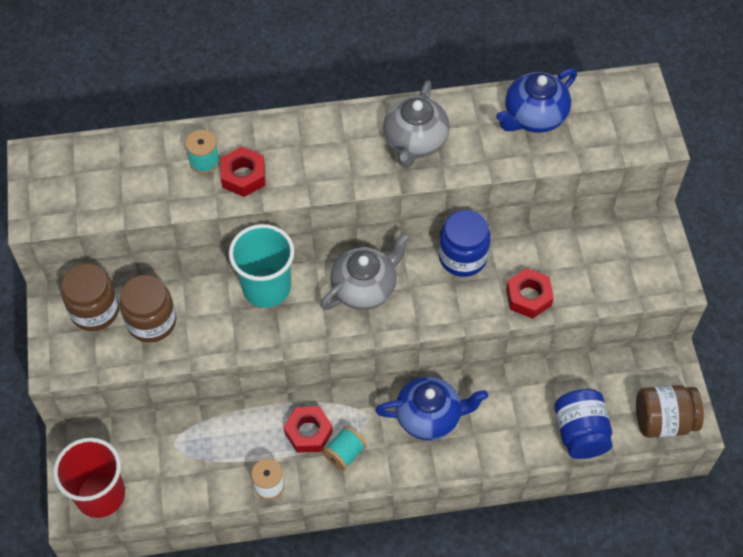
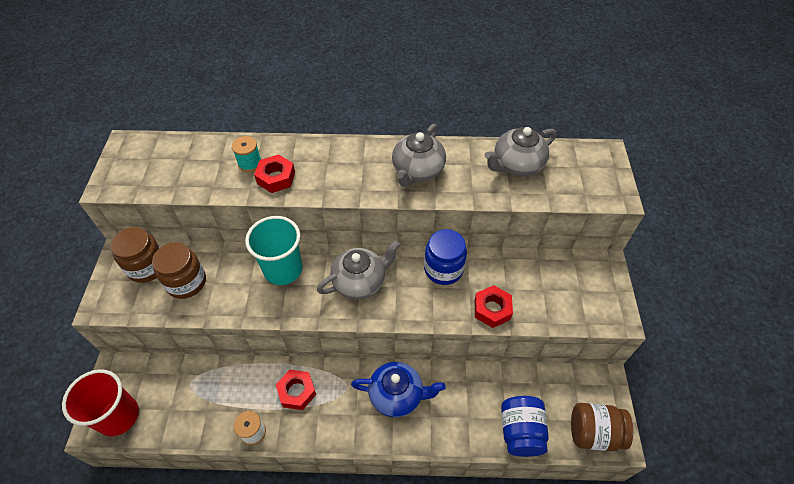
camera: 10 degrees right, 5 degrees down
turquoise spool [323,426,367,471] -> none
blue teapot [496,68,577,133] -> grey teapot [485,127,557,176]

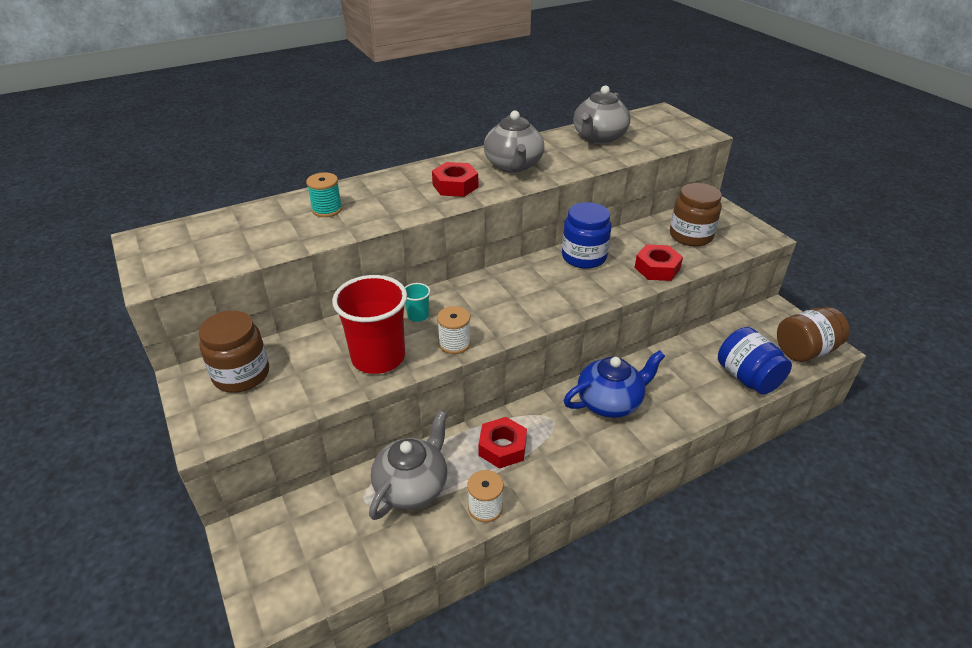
camera: 30 degrees left, 15 degrees down
red cup [62,369,139,436] -> red cup moved to [332,275,407,374]
brown jar [152,242,206,299] -> brown jar moved to [670,183,722,247]
turquoise cup [245,216,303,285] -> turquoise cup [405,283,430,322], size x0.43
red nut [254,154,295,193] -> red nut moved to [432,162,478,197]
grey teapot [317,240,400,299] -> grey teapot moved to [369,410,447,520]
none -> white spool [437,306,471,354]

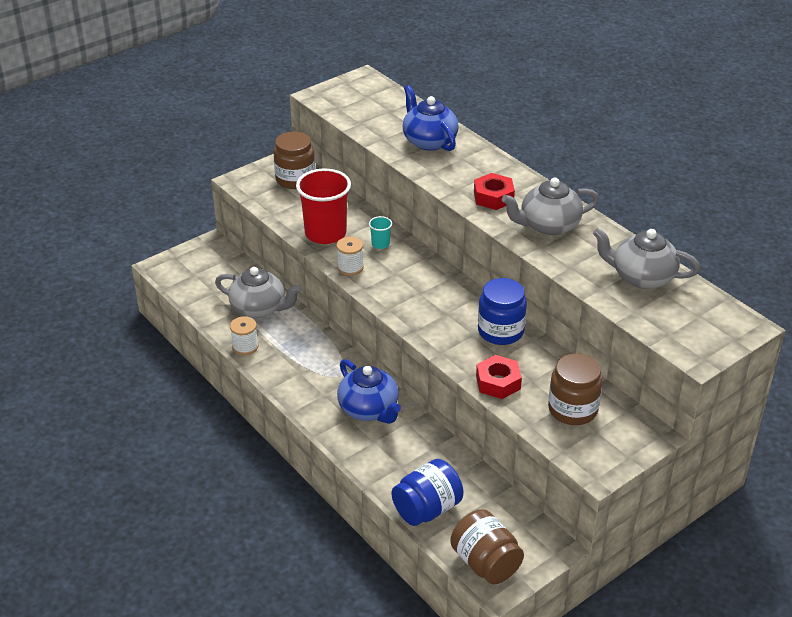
camera: 80 degrees right, 0 degrees up
turquoise spool [306,172,342,217] -> blue teapot [403,85,458,151]
red nut [478,417,527,469] -> none

